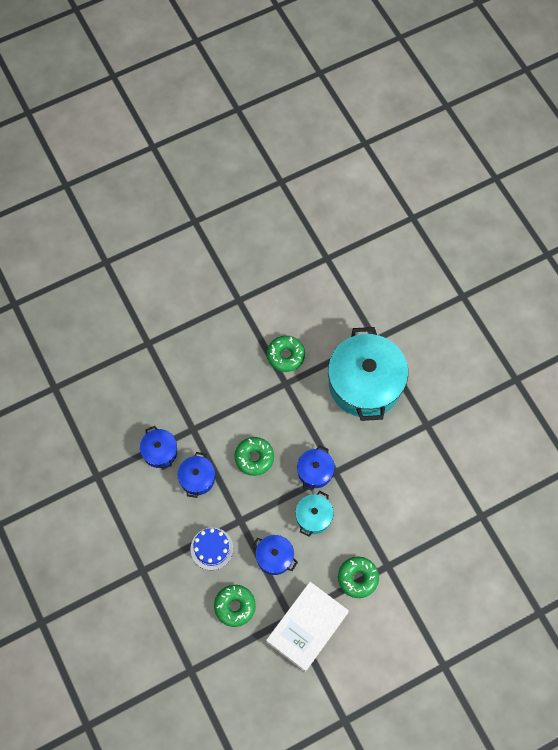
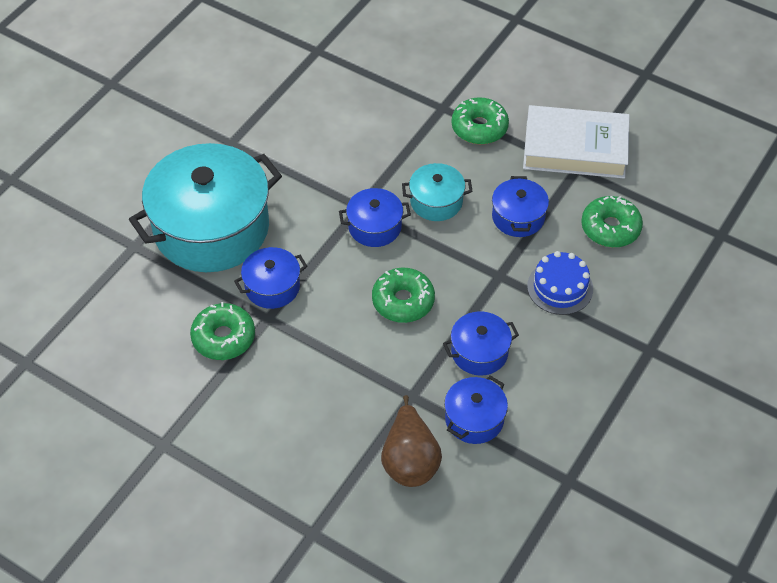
camera: 120 degrees left, 15 degrees down
none -> blue pot [234,247,307,309]
none -> brown pear [381,395,442,487]

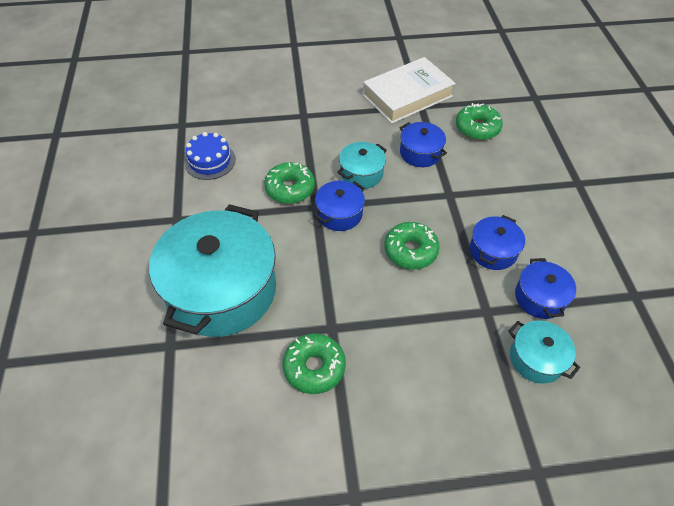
camera: 40 degrees left, 0 degrees up
blue pot [234,247,307,309] -> none
brown pear [381,395,442,487] -> turquoise pot [508,320,580,384]
green donut [452,97,509,144] -> green donut moved to [264,162,315,204]
blue cake [527,251,593,315] -> blue cake moved to [184,132,236,180]

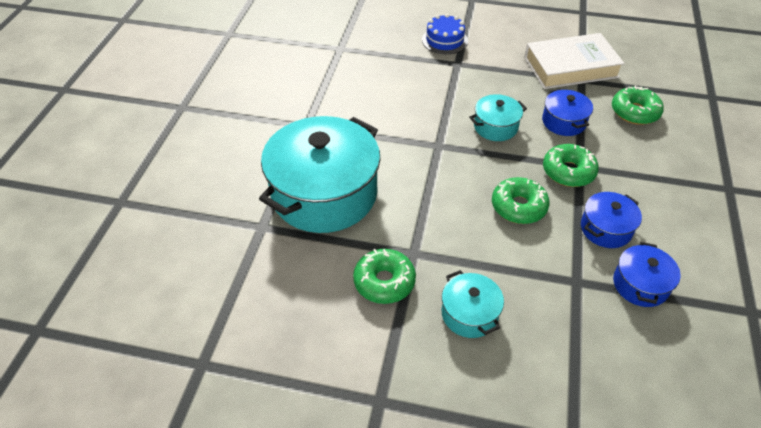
camera: 20 degrees right, 5 degrees down
blue cake [184,132,236,180] -> blue cake moved to [422,14,468,54]
green donut [264,162,315,204] -> green donut moved to [543,144,599,187]
blue pot [314,180,365,231] -> none
turquoise pot [508,320,580,384] -> turquoise pot moved to [442,270,504,338]

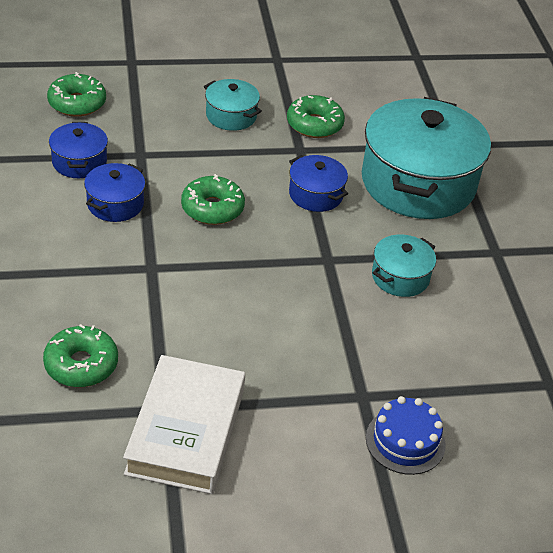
camera: 155 degrees right, 5 degrees down
turquoise pot [469,94,527,141] -> turquoise pot moved to [372,234,436,297]
white book [524,33,625,89] -> white book turned 45 degrees counterclockwise [123,355,245,494]
blue pot [542,89,593,136] -> blue pot moved to [289,155,348,212]
green donut [543,144,599,187] -> green donut moved to [47,72,106,117]

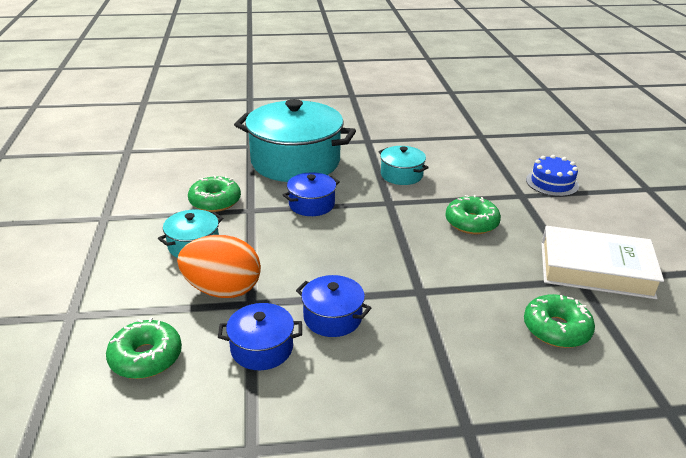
camera: 85 degrees left, 10 degrees down
green donut [181,174,245,225] -> green donut moved to [445,195,501,234]
none -> orange egg [177,235,261,298]

